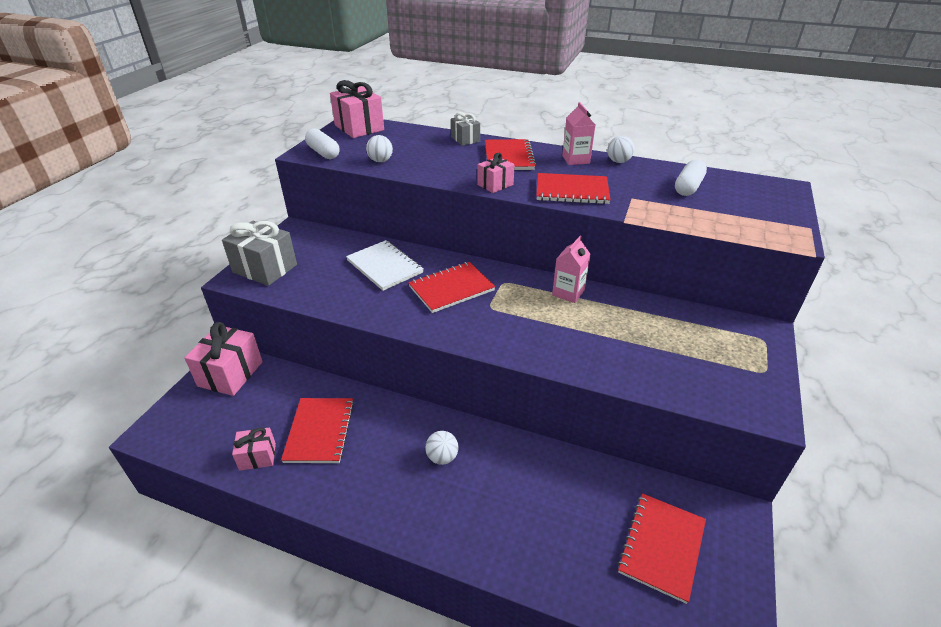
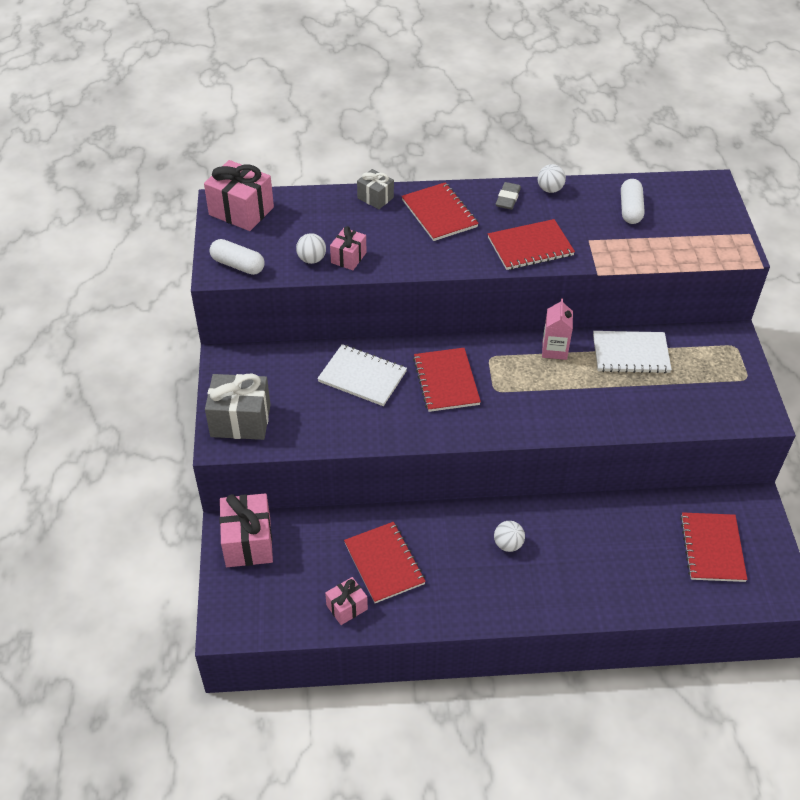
camera: 25 degrees left, 10 degrees up
red notebook [408,262,495,313] -> red notebook turned 45 degrees counterclockwise [413,348,481,412]
pink gift [477,153,515,193] -> pink gift moved to [330,226,367,270]
pink carton [562,102,596,165] -> grey eraser [496,182,521,210]
none -> white notebook [593,331,672,373]

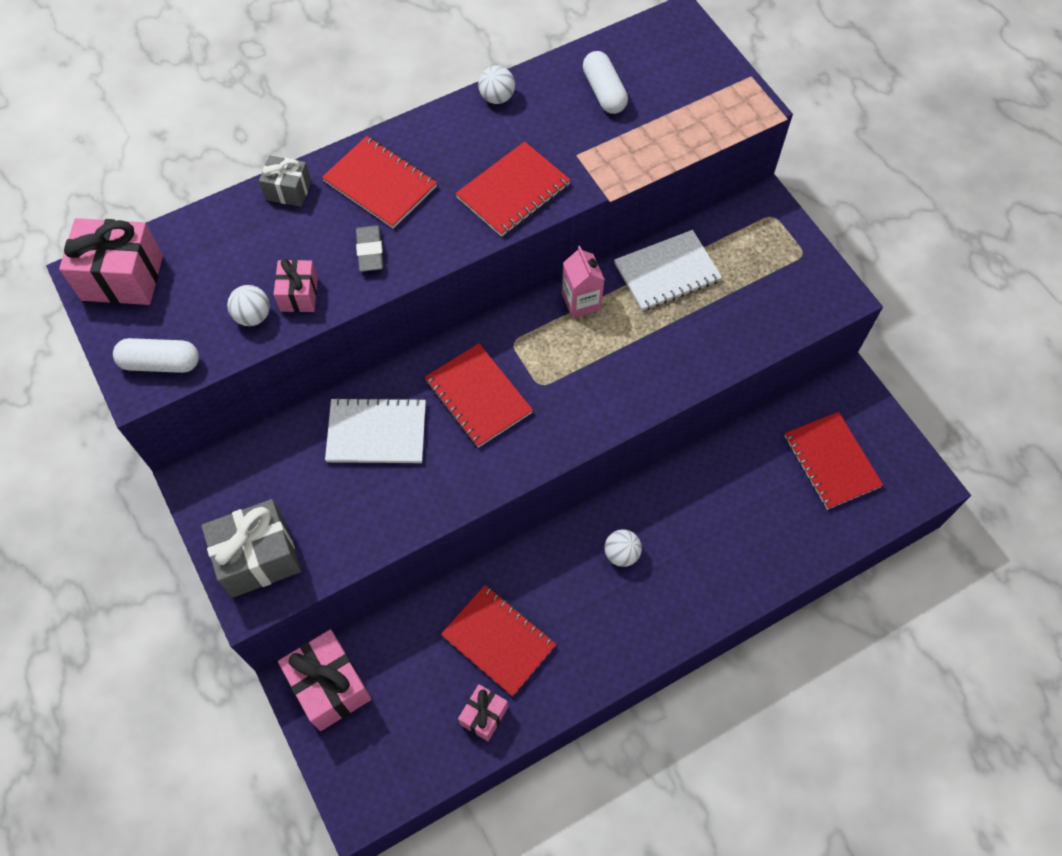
camera: 25 degrees left, 15 degrees up
grey eraser [496,182,521,210] -> grey eraser moved to [356,225,384,272]

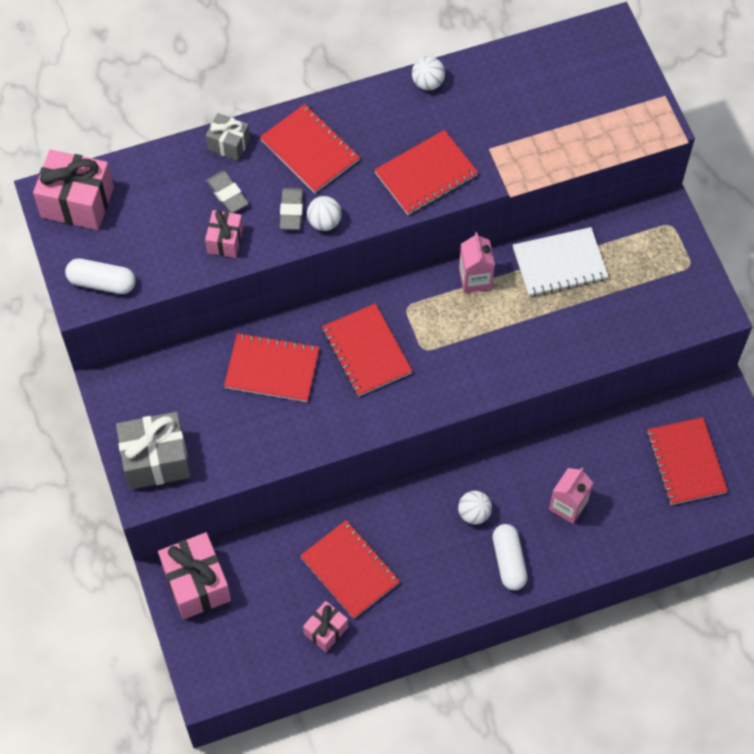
camera: 10 degrees right, 0 degrees up
white ball [227,285,270,326] -> white ball moved to [307,196,342,231]
white notebook [325,397,426,463] -> red notebook [224,333,320,402]
white capsule [583,51,628,114] -> white capsule moved to [492,524,528,590]
none -> grey eraser [206,171,249,213]
none -> pink carton [549,468,593,524]

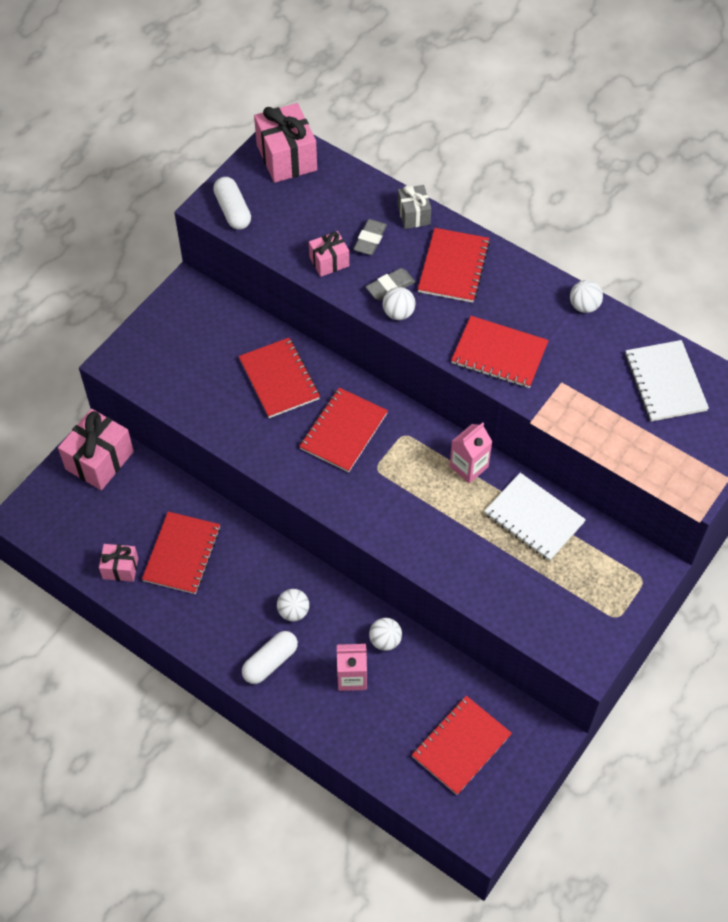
camera: 55 degrees right, 5 degrees down
grey gift [116,412,191,490] -> none
none -> white ball [369,618,402,651]
none -> white notebook [625,340,709,421]

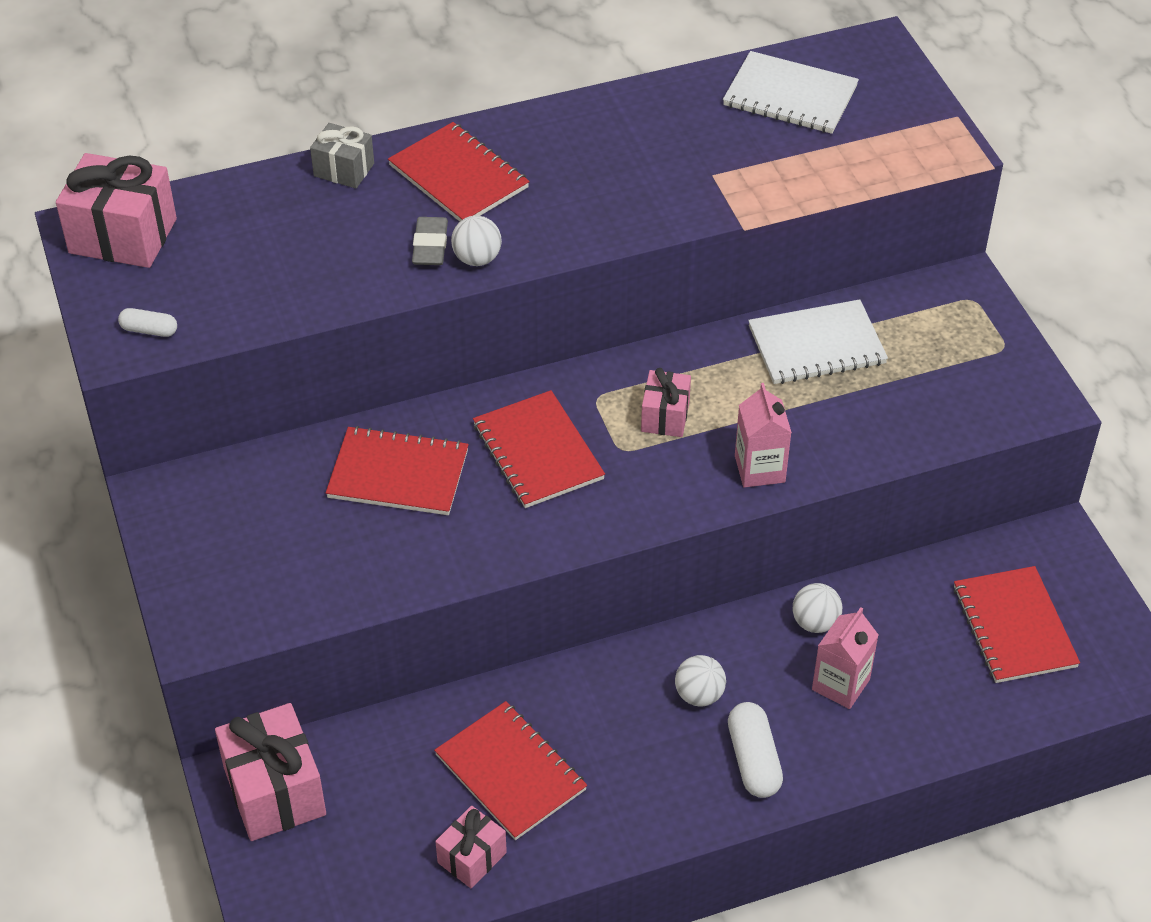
camera: 55 degrees left, 10 degrees down
white capsule [213,177,251,230] -> white capsule [118,308,177,337], size x0.58
pink gift [309,231,349,277] -> pink gift moved to [641,368,691,437]
grey eraser [353,219,387,255] -> none
pink carton [450,422,492,483] -> pink carton moved to [735,383,792,488]
red notebook [451,316,549,388] -> none
white ball [570,280,603,313] -> none

